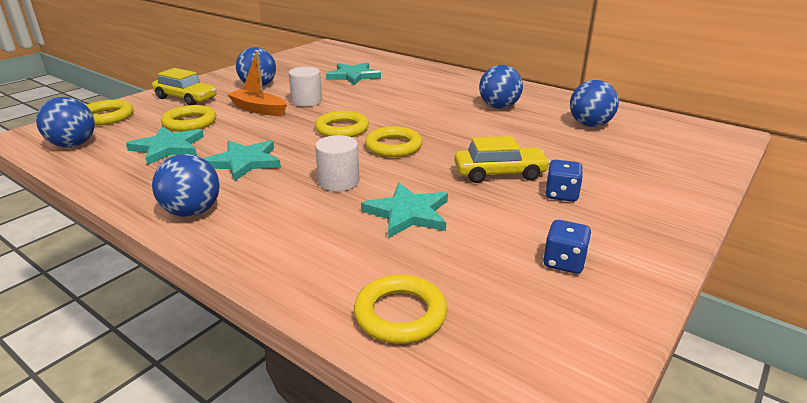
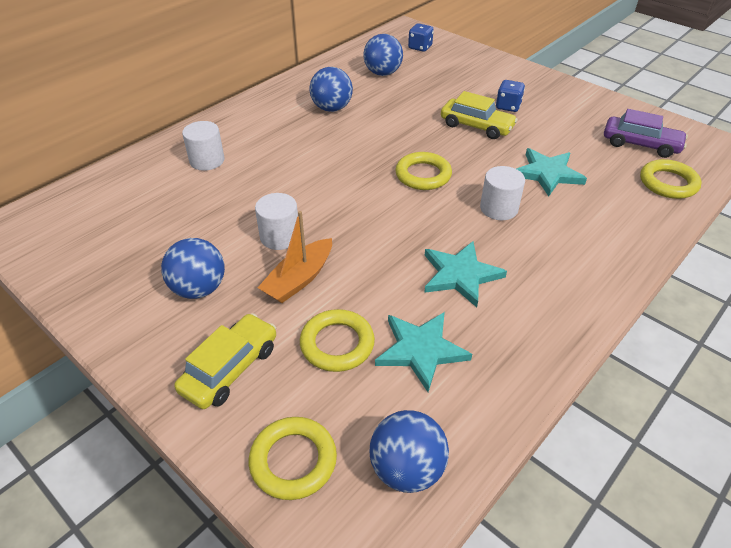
camera: 85 degrees left, 15 degrees up
blue ball [152,154,220,217] -> none
yellow ring [315,111,369,137] -> none
turquoise star [326,62,381,85] -> none
yellow car [454,136,550,183] -> yellow car turned 120 degrees clockwise [441,91,518,139]
blue dice [543,220,592,274] -> blue dice moved to [408,23,434,52]
none -> white cylinder [182,121,225,171]
none -> purple car [604,109,688,158]

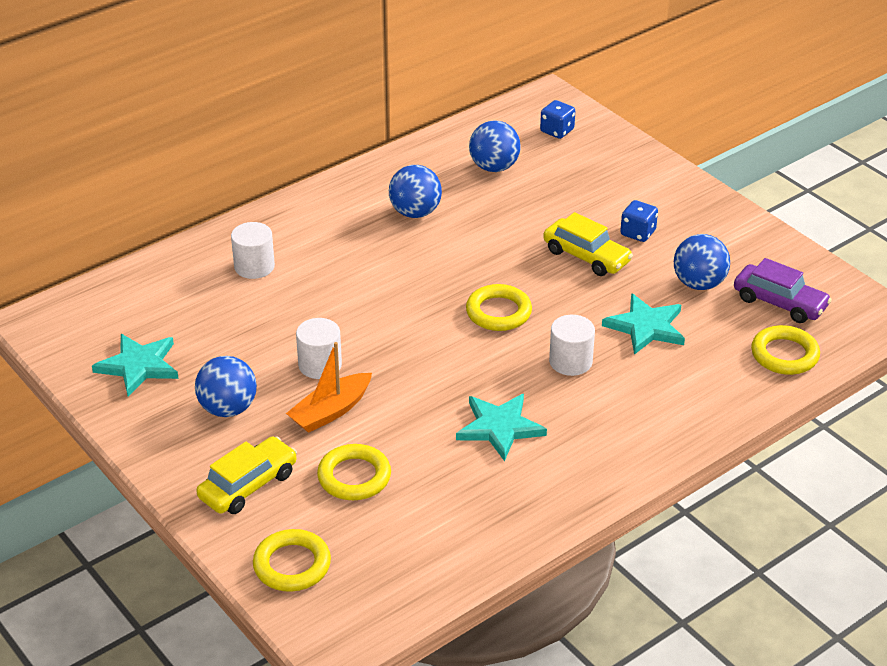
camera: 10 degrees right, 5 degrees down
blue ball [370,410,449,493] -> blue ball moved to [674,234,730,290]
turquoise star [375,312,472,392] -> turquoise star moved to [92,334,179,396]

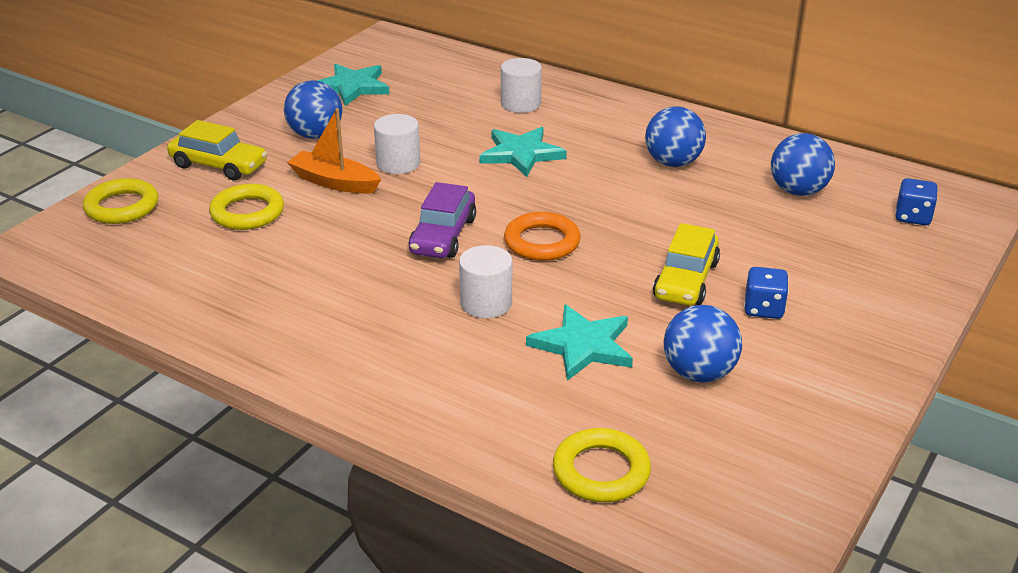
camera: 70 degrees right, 5 degrees down
turquoise star [456,394,547,461] -> turquoise star moved to [480,127,567,177]
yellow ring [466,284,532,331] -> orange ring [504,212,581,261]
purple car [734,258,832,323] -> purple car moved to [409,182,476,258]

